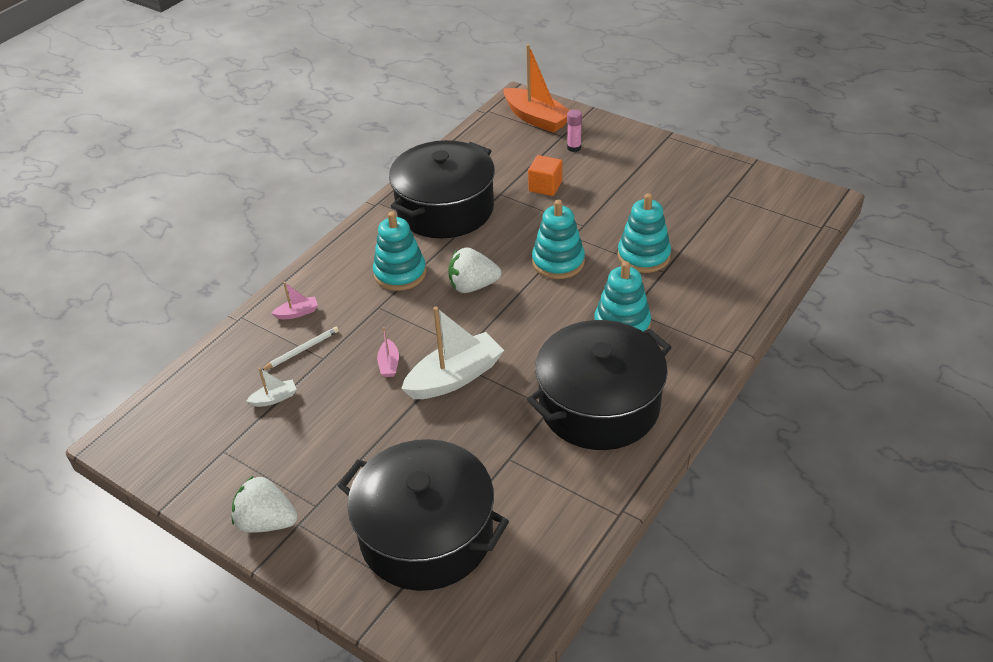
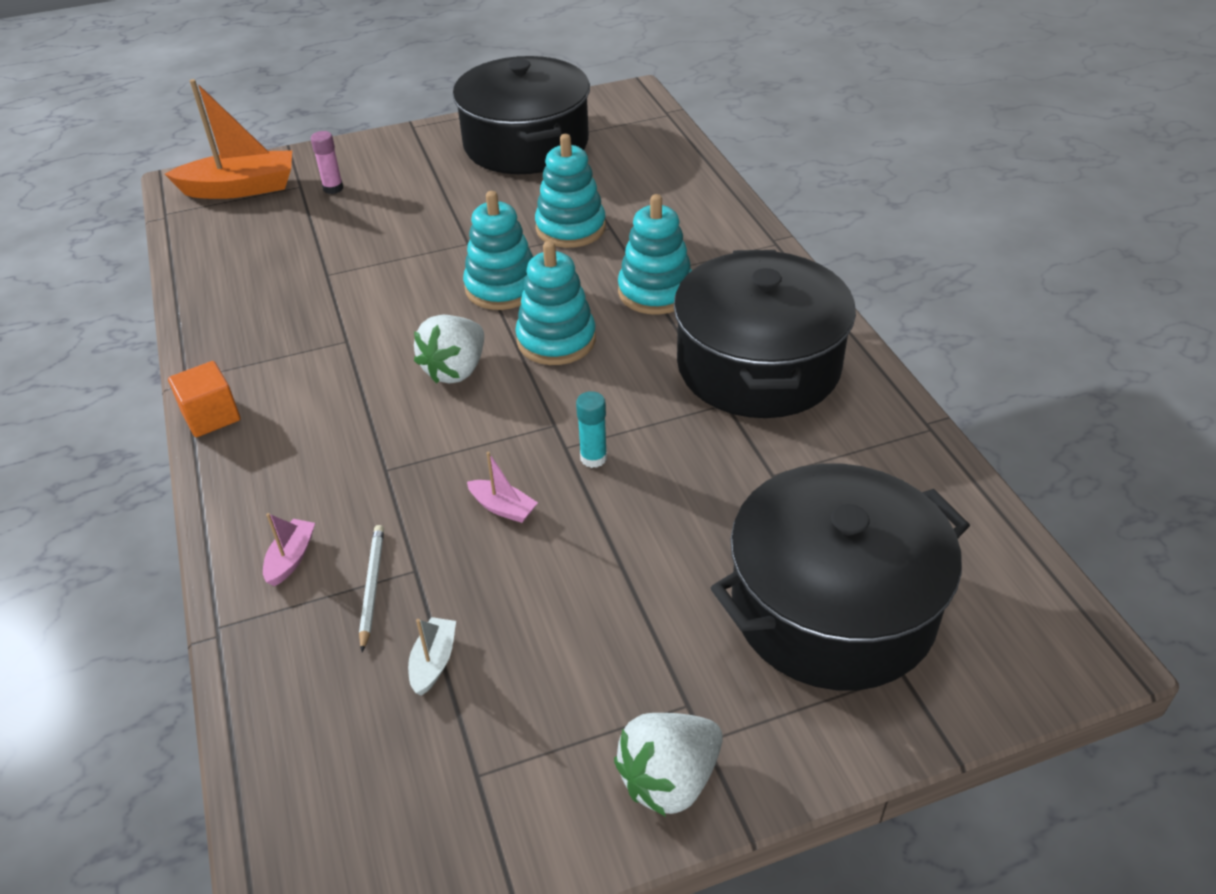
camera: 55 degrees left, 0 degrees up
turquoise stacking toy [373,212,426,291] -> turquoise stacking toy moved to [515,241,596,365]
black pot [389,140,495,239] -> black pot moved to [453,56,590,174]
white boat [401,306,504,399] -> turquoise glue stick [576,391,607,468]
orange cube [528,155,562,196] -> orange cube moved to [168,361,240,437]

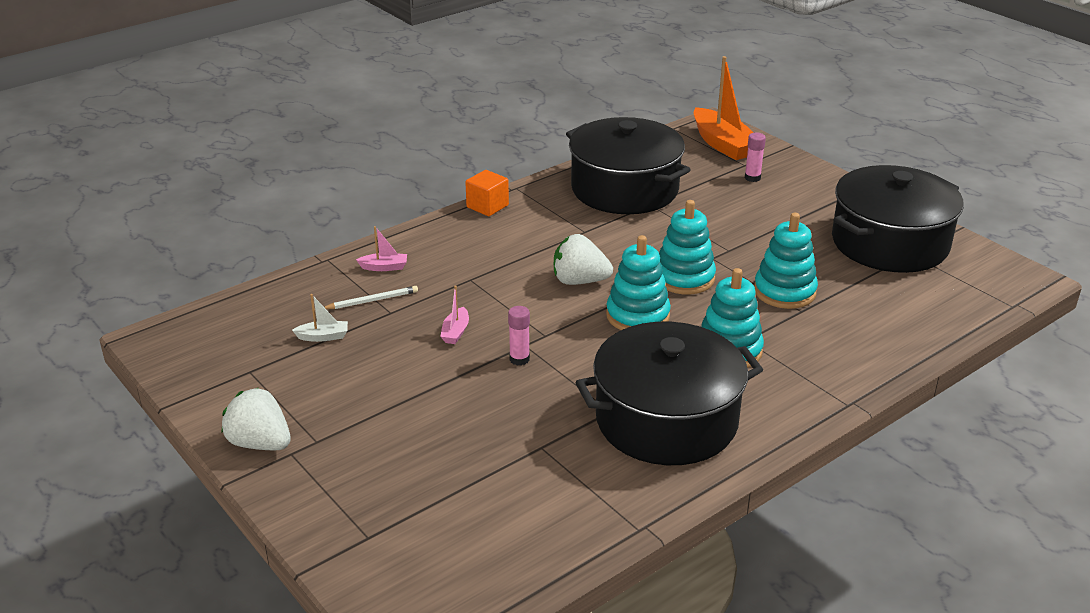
camera: 70 degrees right, 10 degrees down
turquoise glue stick [576,391,607,468] -> pink glue stick [508,306,530,365]
black pot [711,463,970,690] -> black pot moved to [566,117,690,214]

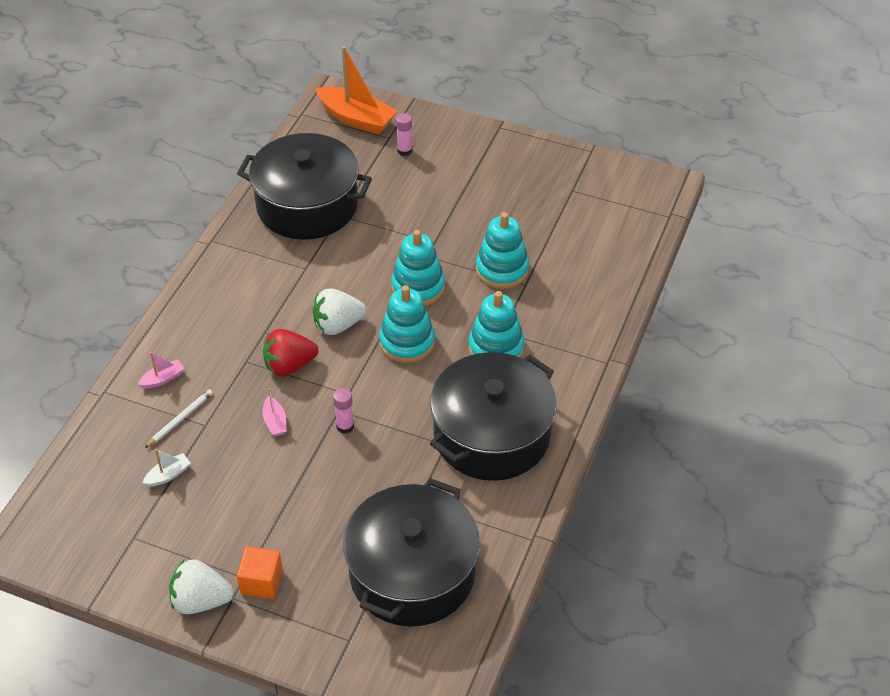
camera: 30 degrees left, 15 degrees up
orange cube [465,170,509,216] -> orange cube moved to [237,546,283,599]
black pot [832,165,964,273] -> black pot moved to [343,478,480,627]
none -> red strawberry [263,329,318,377]

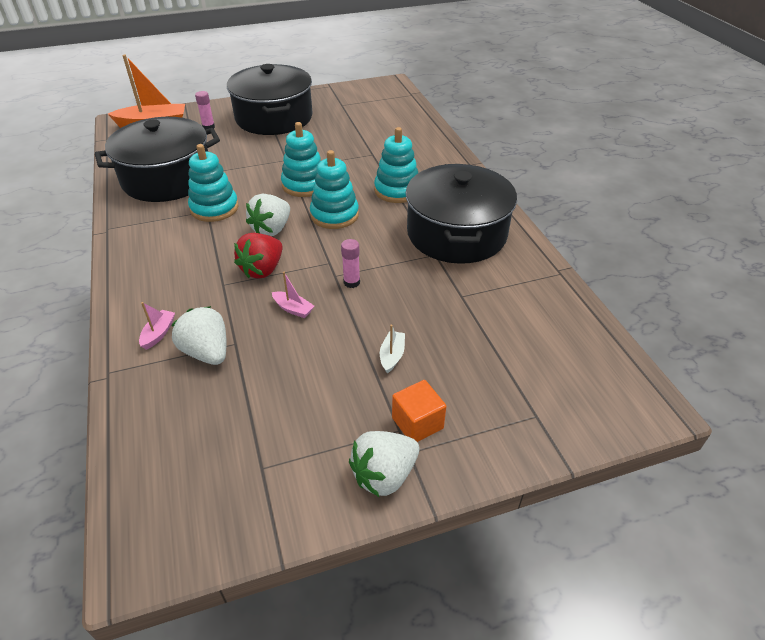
camera: 40 degrees left, 5 degrees down
white boat [143,449,191,487] -> white boat moved to [380,325,405,373]
white pencil [145,389,213,448] -> white strawberry [171,306,226,365]
black pot [343,478,480,627] -> black pot moved to [227,64,313,135]
turquoise stacking toy [476,212,529,289] -> turquoise stacking toy moved to [188,144,239,222]

